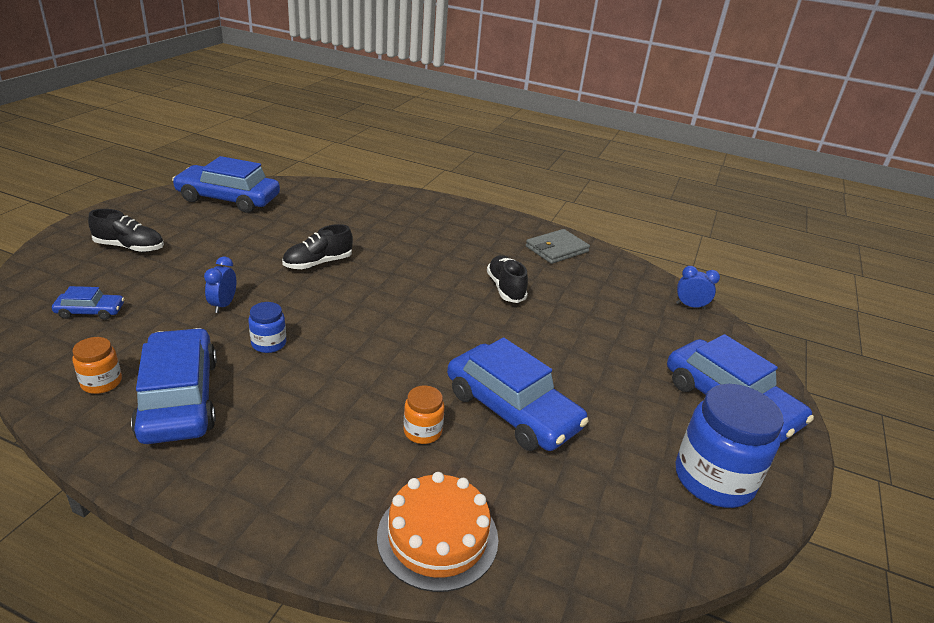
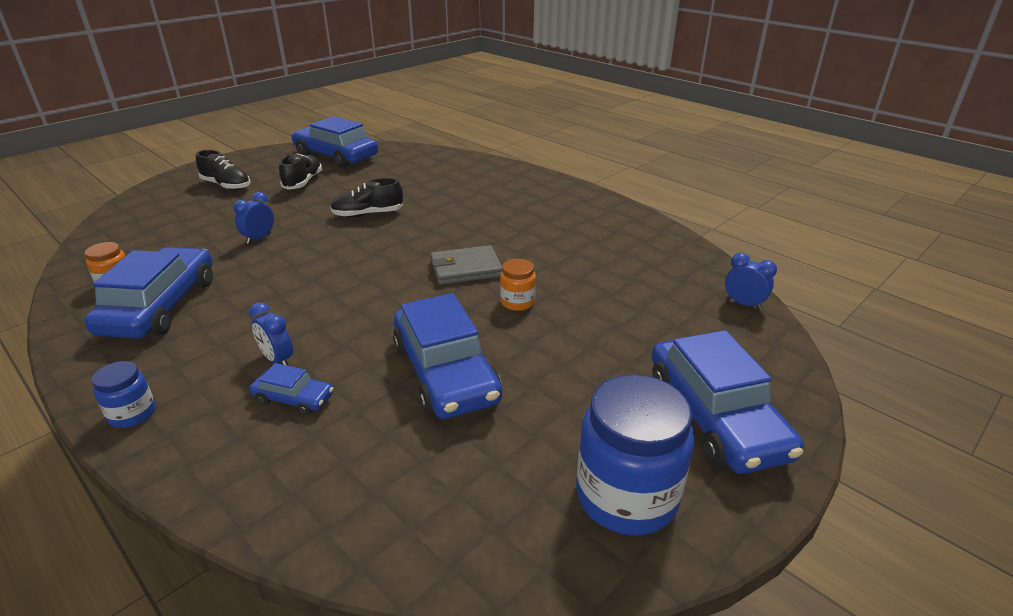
camera: 25 degrees right, 0 degrees up
blue car [52,286,124,320] -> blue car moved to [249,363,334,415]
blue jar [248,302,286,353] -> blue jar moved to [92,361,156,428]
orange cake [377,472,498,592] -> none
orange jar [404,386,445,444] -> orange jar moved to [500,259,536,311]
black shoe [487,255,528,303] -> black shoe moved to [279,153,322,190]
grey wallet [526,229,590,264] -> grey wallet moved to [431,245,502,285]
none -> blue clock [249,302,293,366]

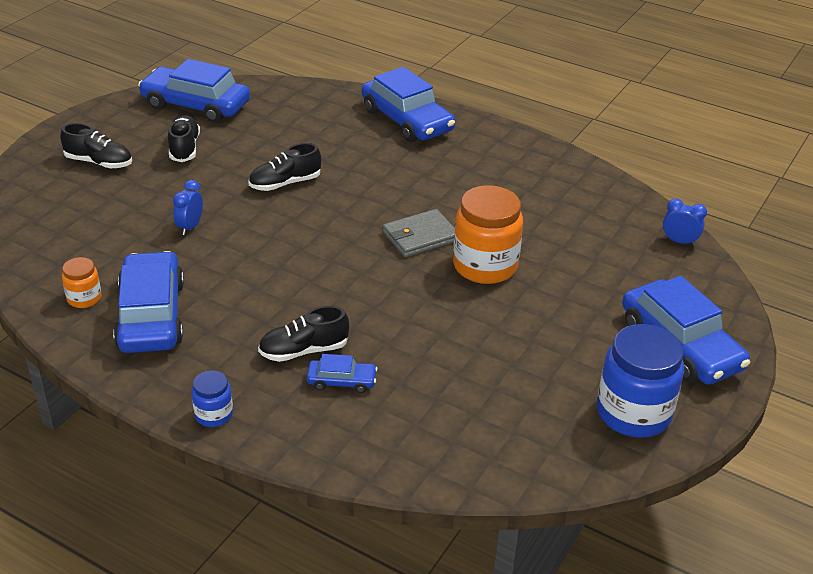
camera: 15 degrees left, 5 degrees up
blue clock [249,302,293,366] -> black shoe [258,306,349,362]
blue car [393,293,502,419] -> blue car moved to [362,67,455,142]
orange jar [500,259,536,311] -> orange jar [453,185,523,284], size x2.01

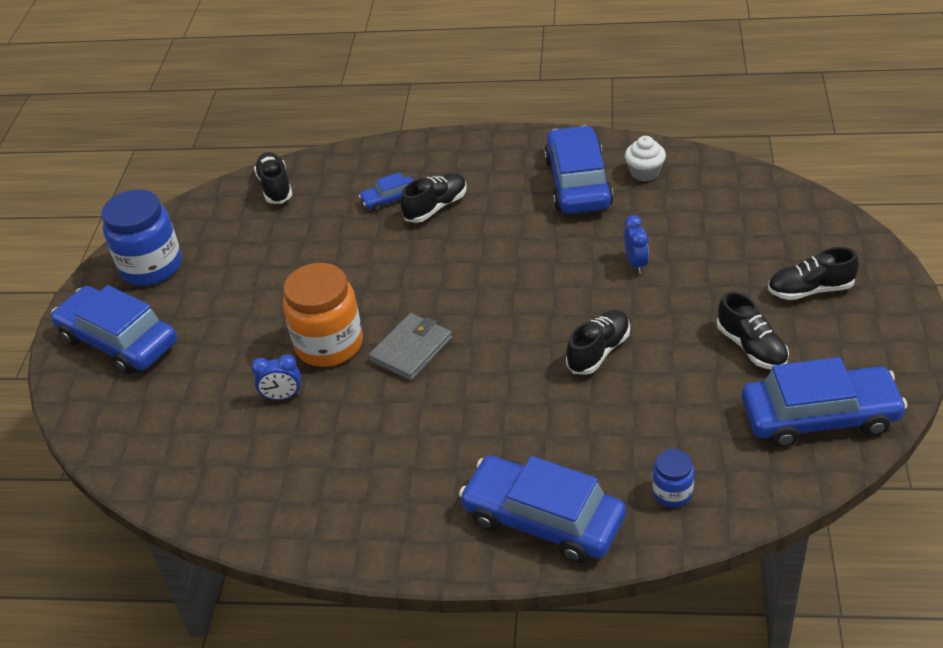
camera: 160 degrees right, 5 degrees up
orange jar [62,257,101,308] -> white cupcake [625,136,666,181]
blue car [113,251,184,353] -> blue car turned 150 degrees counterclockwise [544,125,614,214]
blue jar [192,370,233,427] -> blue jar moved to [652,449,694,507]
blue clock [663,199,707,246] -> blue clock moved to [251,354,301,400]
none -> black shoe [254,152,293,204]

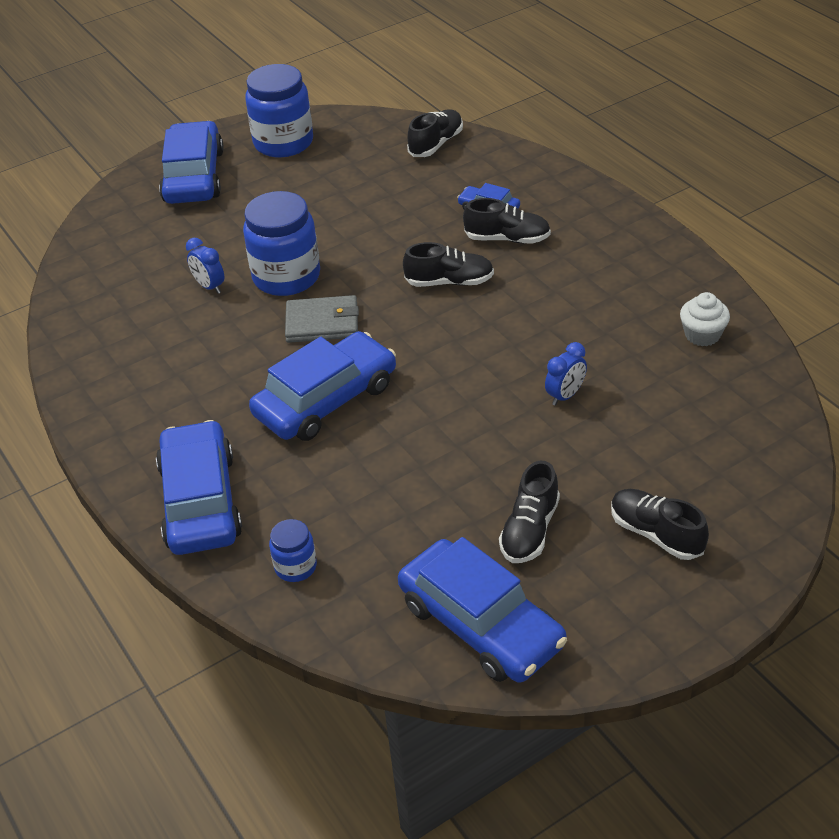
camera: 50 degrees right, 0 degrees up
orange jar [283,263,363,367] -> blue jar [243,191,320,296]
blue car [544,125,614,214] -> blue car moved to [249,331,396,441]
black shoe [566,310,630,375] -> black shoe moved to [403,242,494,287]

